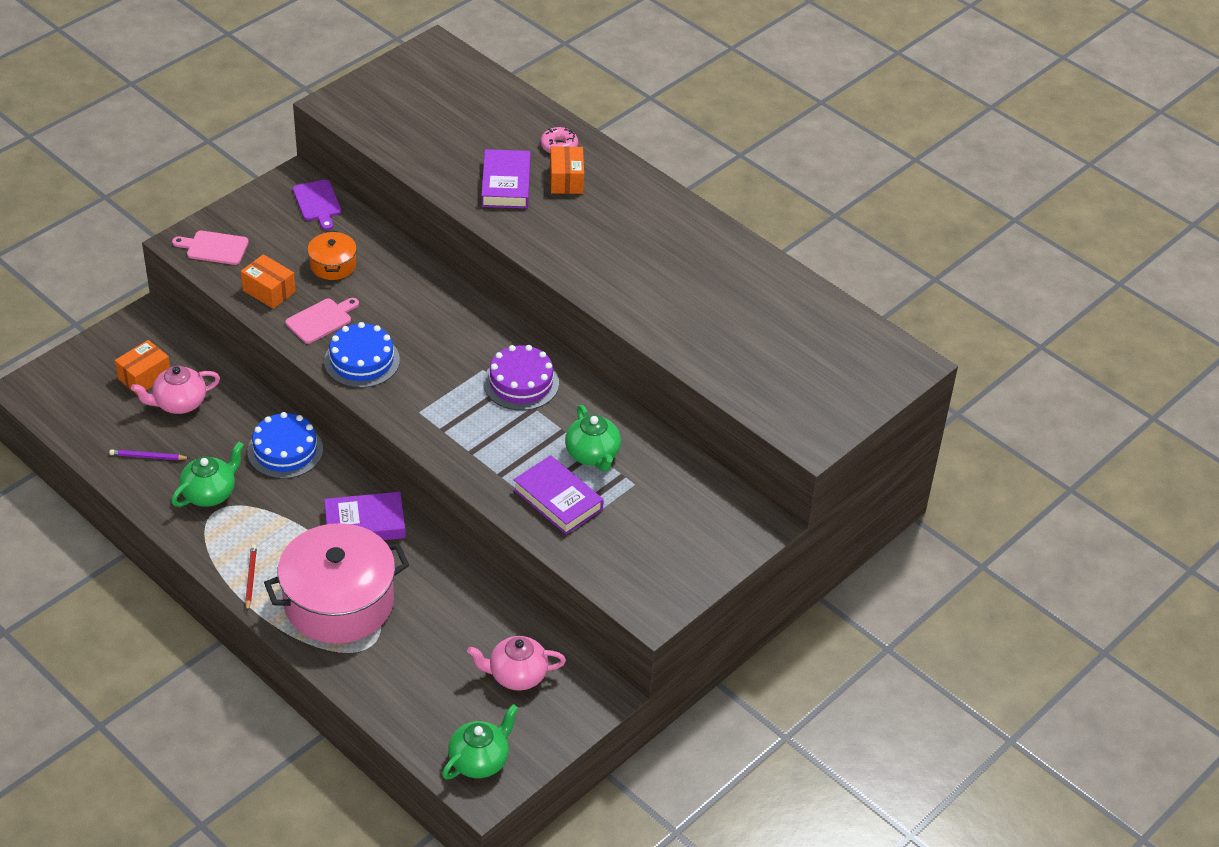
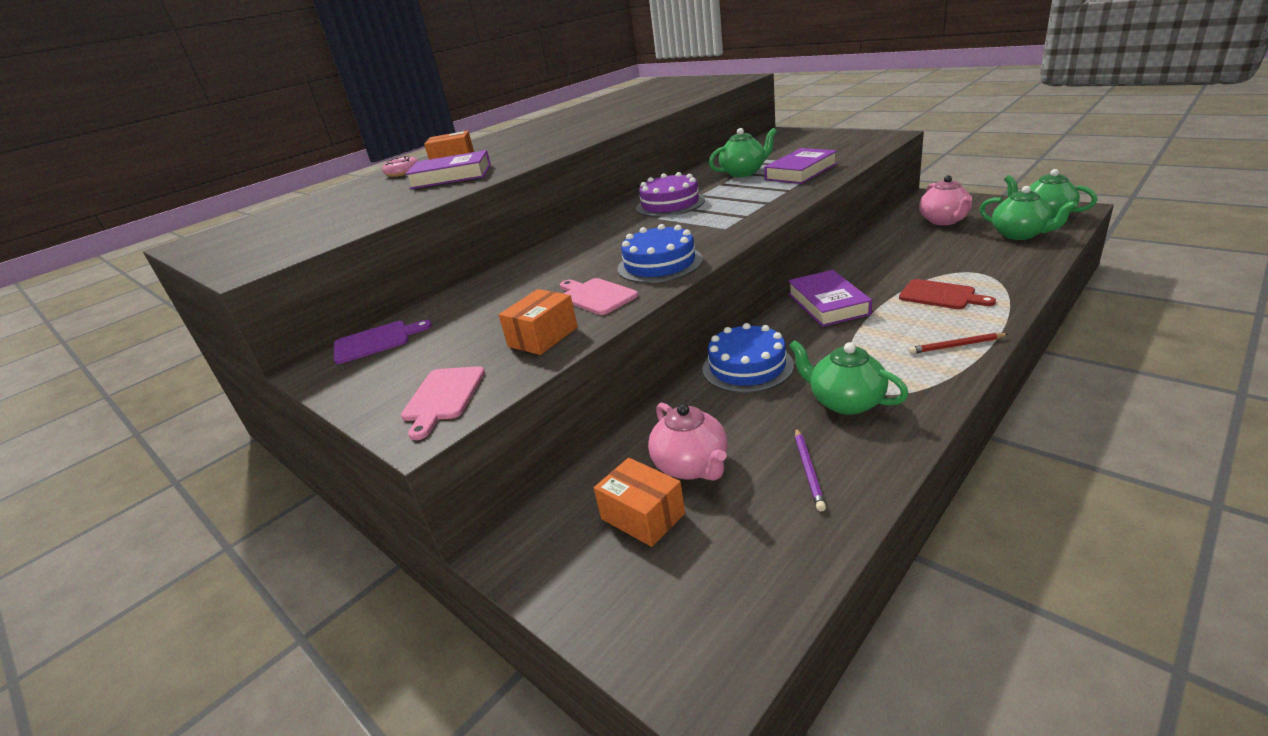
camera: 85 degrees left, 15 degrees down
pink pot [264,523,409,644] -> red cutting board [899,279,996,309]
orange pot [307,231,357,280] -> none
none -> green teapot [980,186,1077,240]

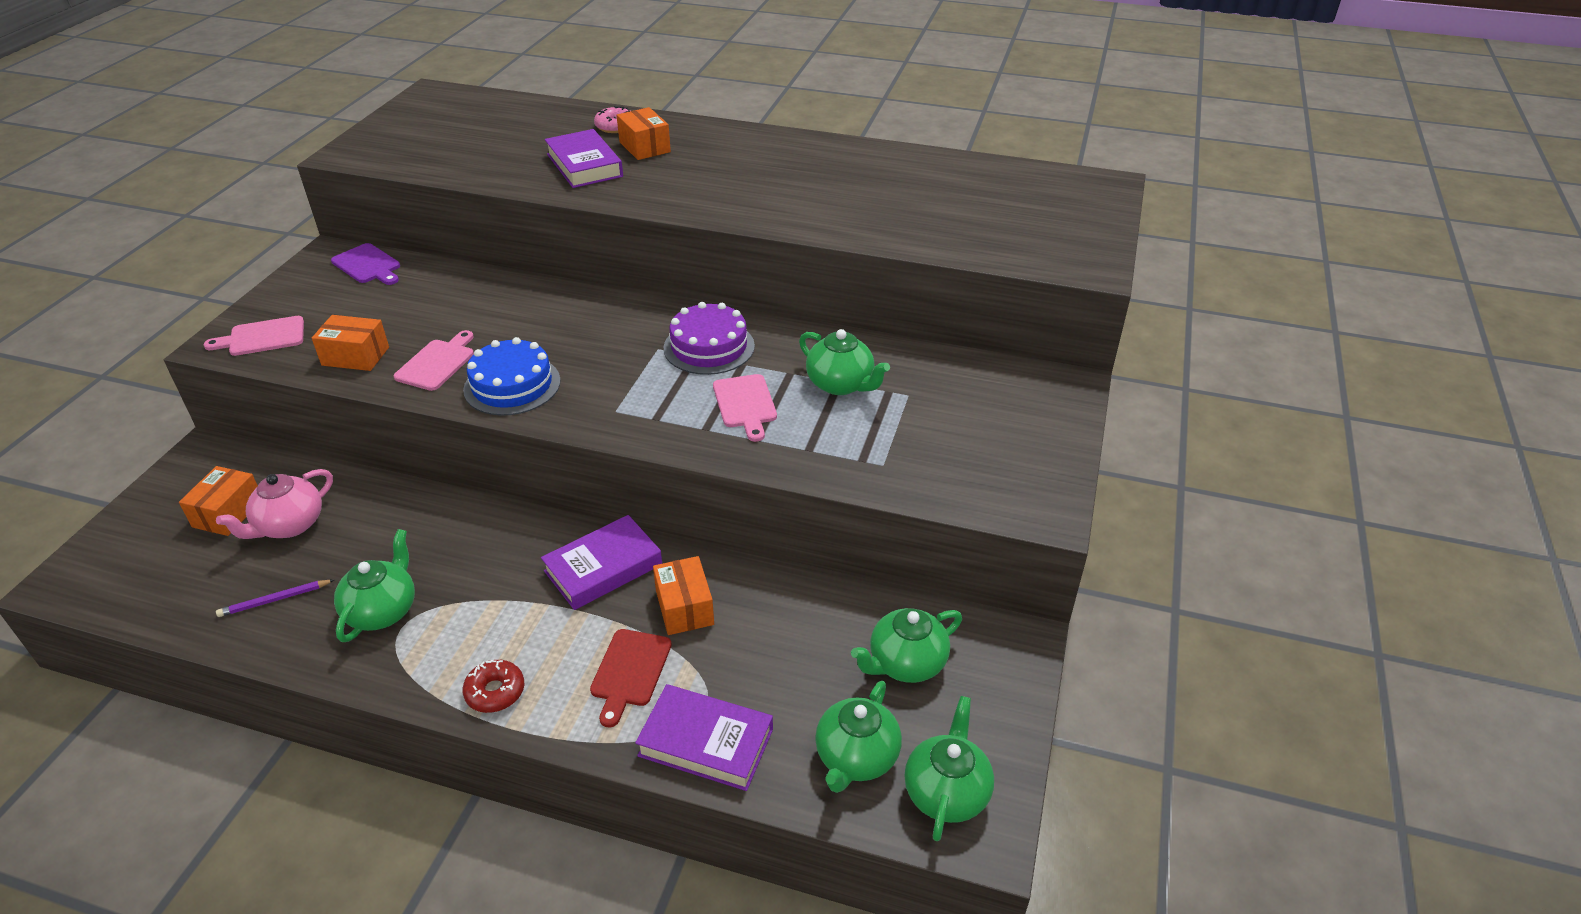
camera: 60 degrees right, 10 degrees up
blue cake [702,323,794,393] -> none
purple book [764,148,837,184] -> purple book moved to [635,684,773,791]
red pencil [909,333,1008,354] -> red donut [463,660,525,713]
pink teapot [919,175,972,225] -> green teapot [851,608,962,683]
none -> orange box [653,556,714,635]
none -> pink cutting board [713,374,777,442]

